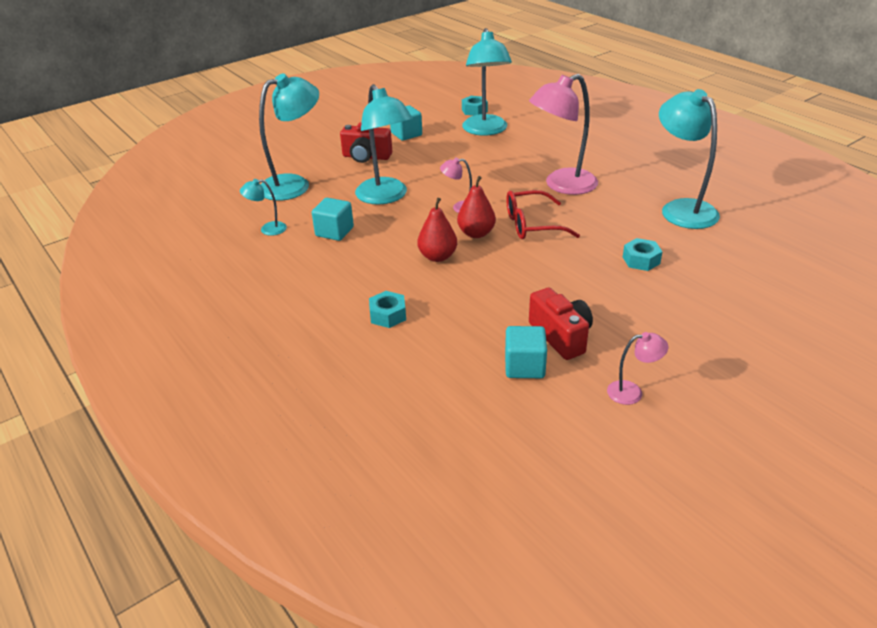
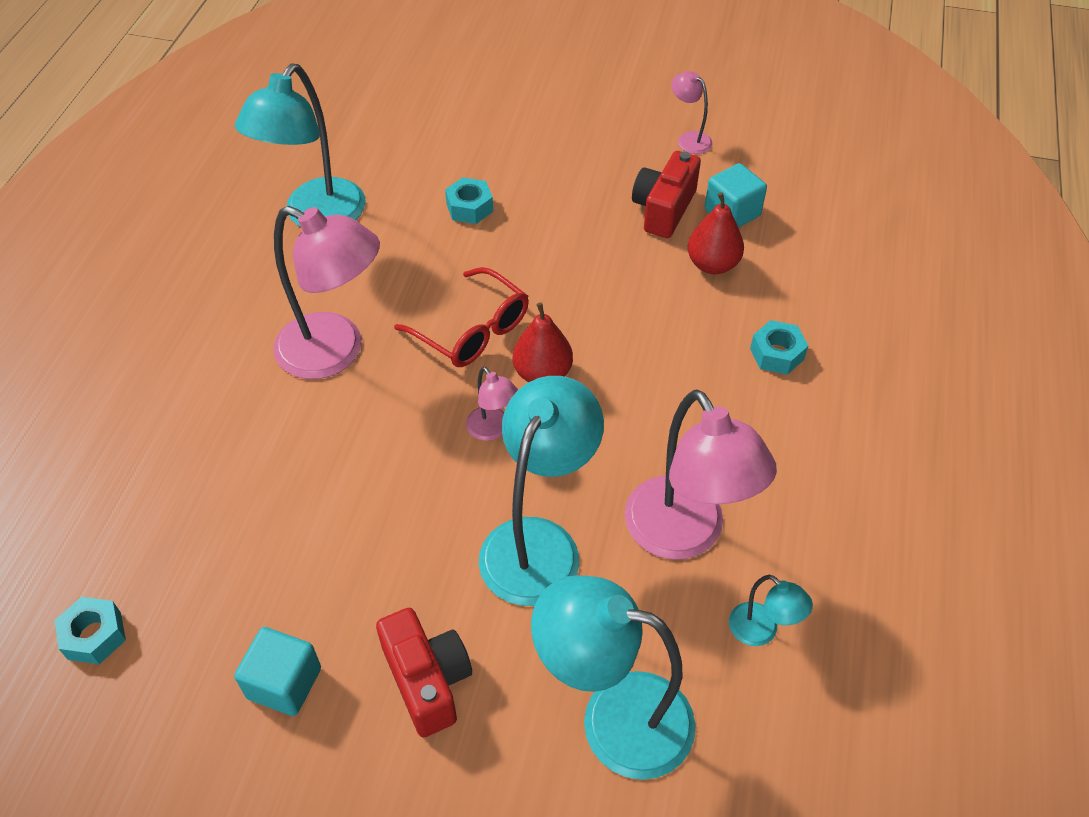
camera: 130 degrees left, 15 degrees up
turquoise cube [312,198,354,241] -> pink lamp [625,390,777,560]
red pear [417,198,457,262] -> red pear moved to [688,192,744,274]
turquoise lamp [462,28,512,136] -> none

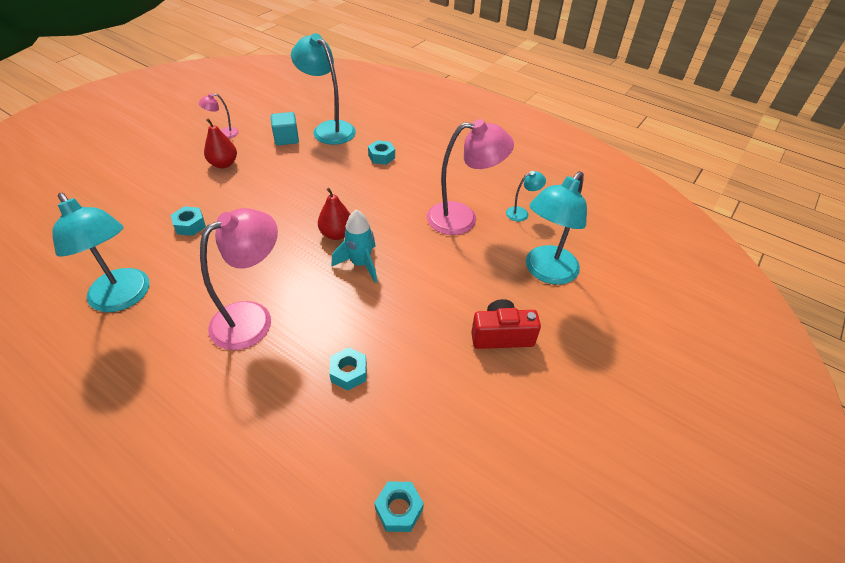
camera: 70 degrees left, 5 degrees down
turquoise cube [234,627,321,716] -> none
red glasses [394,267,529,367] -> none
pink lamp [466,367,518,441] -> turquoise rocket [331,210,377,283]
turquoise lamp [479,376,604,606] -> turquoise lamp moved to [291,33,356,145]
red camera [632,151,701,238] -> none
red pear [688,192,744,274] -> red pear moved to [204,119,237,168]
none -> turquoise nut [329,347,367,391]

